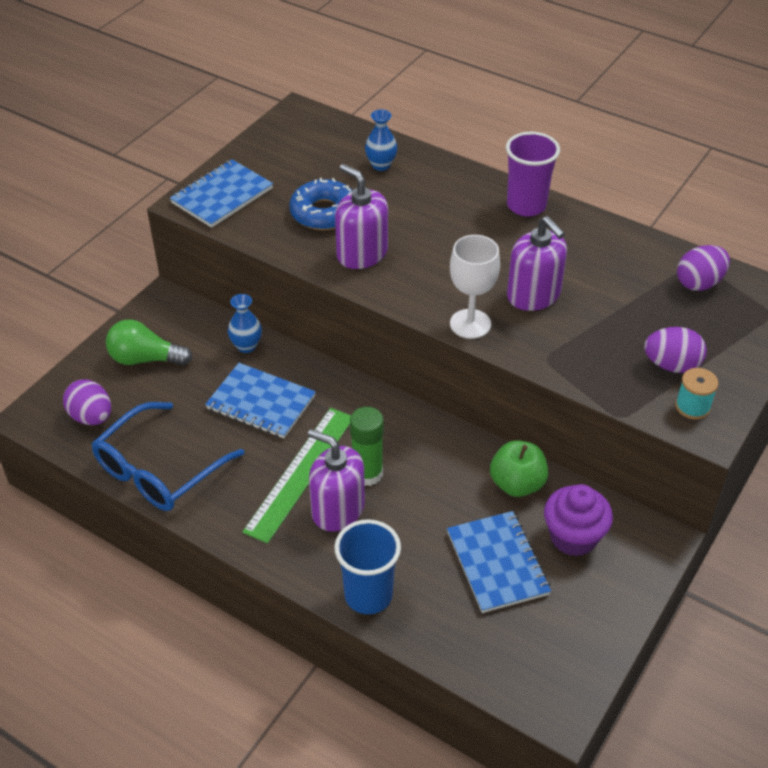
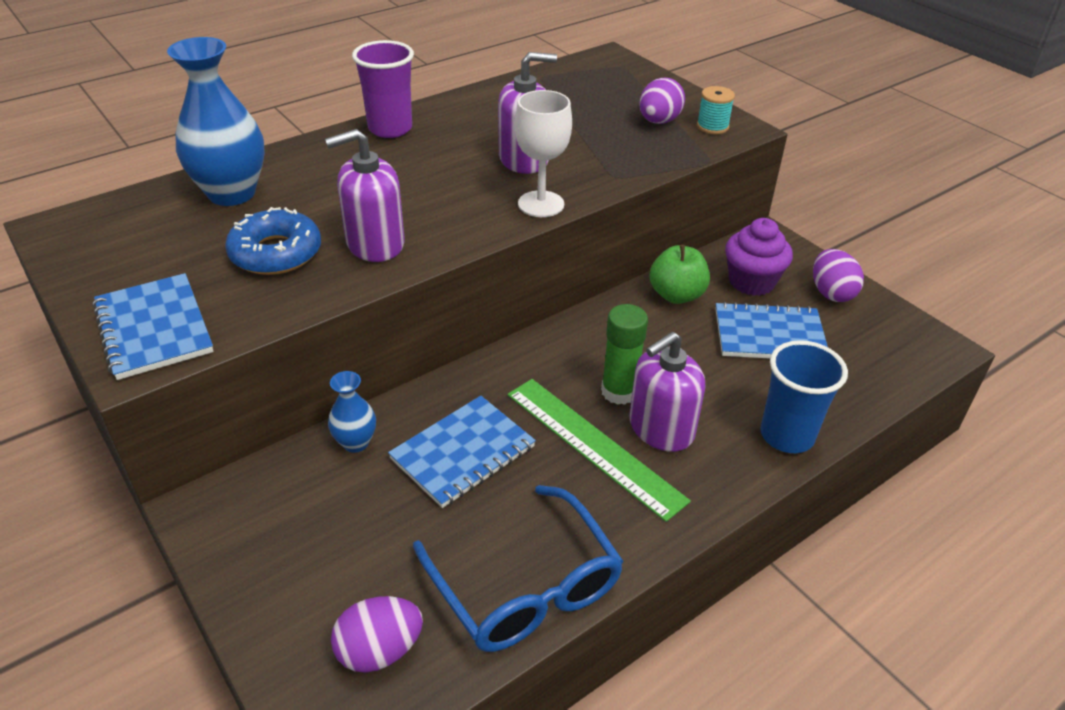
camera: 70 degrees left, 5 degrees down
green light bulb [106,319,192,366] -> none
blue vase [365,110,397,171] -> blue vase [167,37,265,206], size x1.96
purple egg [677,245,730,291] -> purple egg moved to [813,249,864,302]

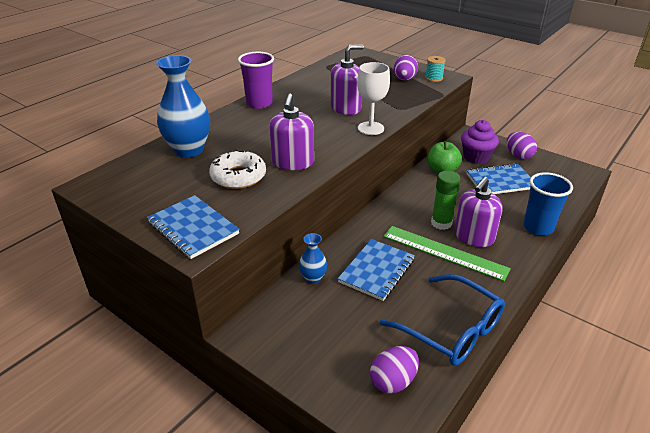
camera: 15 degrees left, 5 degrees down
blue donut [225,207,321,275] -> white donut [209,149,266,189]
purple soap dispenser [325,129,405,262] -> purple soap dispenser turned 45 degrees counterclockwise [269,94,314,170]

